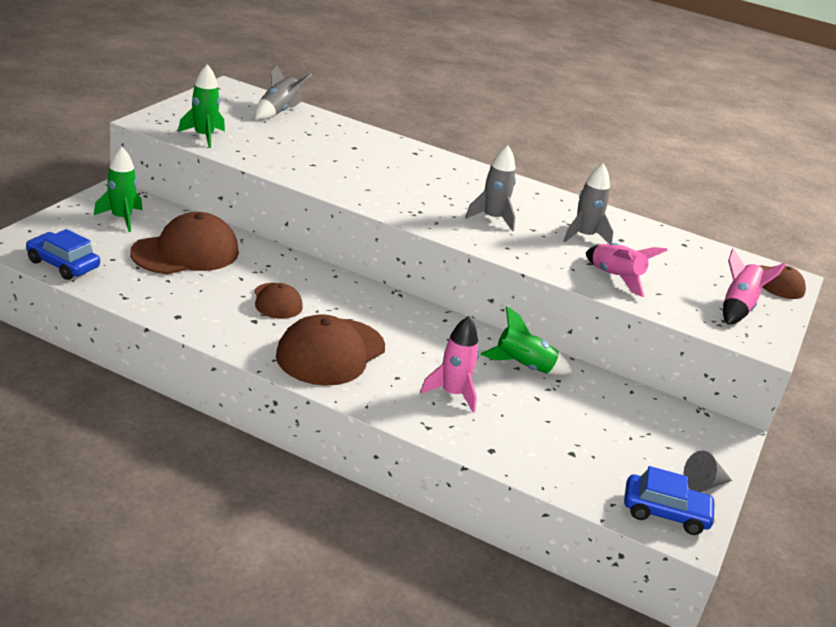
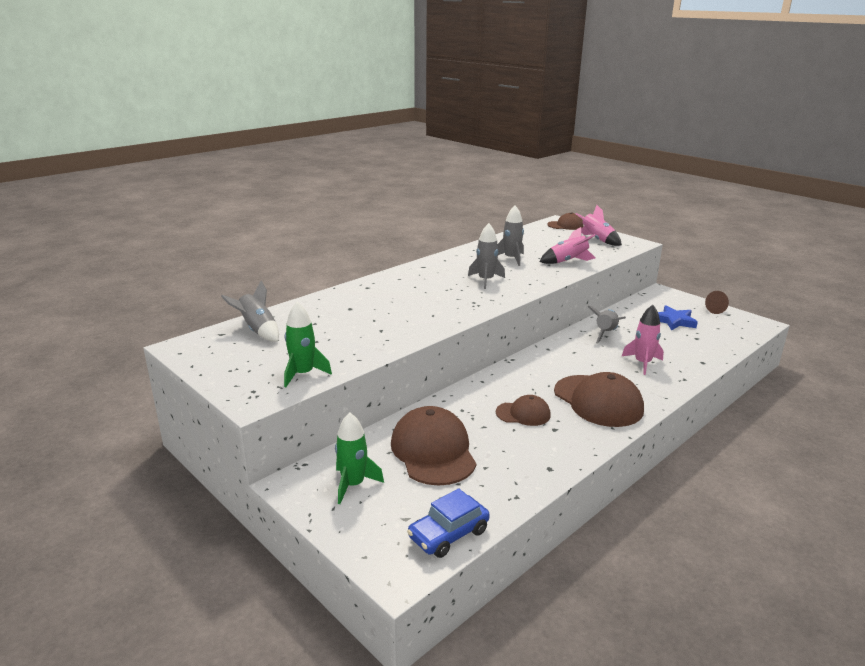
camera: 65 degrees left, 5 degrees down
green rocket [480,306,572,375] -> grey rocket [588,306,626,343]
blue car [624,466,717,535] -> none
grey cone [684,451,732,492] -> brown cone [705,291,729,314]
none -> blue star [658,305,698,331]

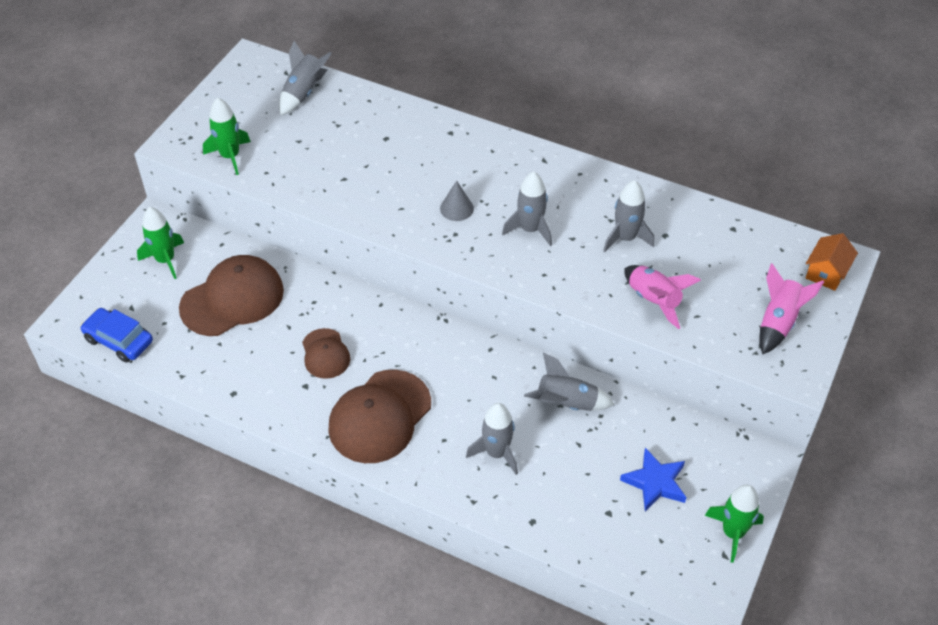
camera: 70 degrees right, 25 degrees up
brown cap [547,212,584,230] -> orange house [806,233,858,291]
pink rocket [622,305,664,375] -> grey rocket [466,403,518,475]
brown cone [705,291,729,314] -> green rocket [705,485,764,563]
none -> grey cone [440,181,474,221]

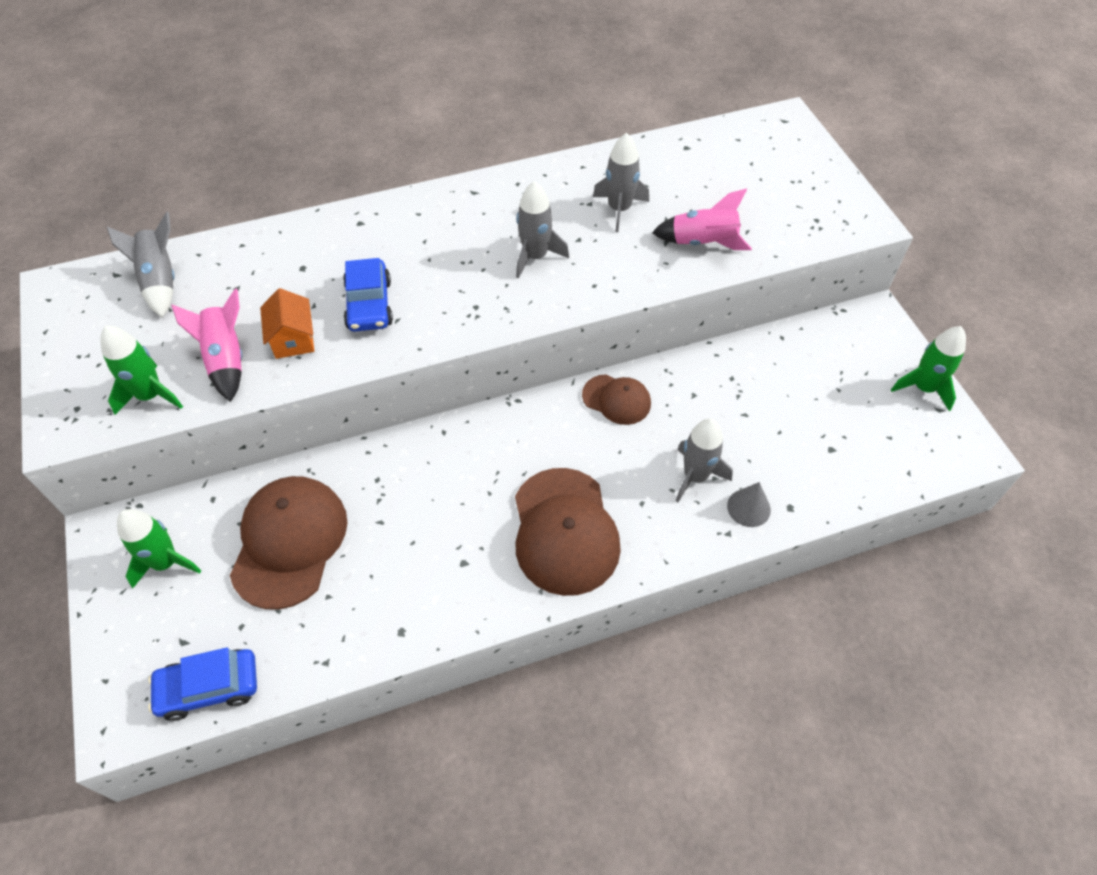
camera: 45 degrees left, 5 degrees up
brown cap [302,328,350,379] -> brown cap moved to [582,374,651,425]
grey cone [440,181,474,221] -> grey cone moved to [727,482,771,527]
grey rocket [524,353,615,411] -> none
blue star [620,448,687,511] -> none
pink rocket [759,263,824,354] -> pink rocket moved to [172,288,242,402]
orange house [806,233,858,291] -> orange house moved to [260,288,314,359]
none -> blue car [343,258,393,332]

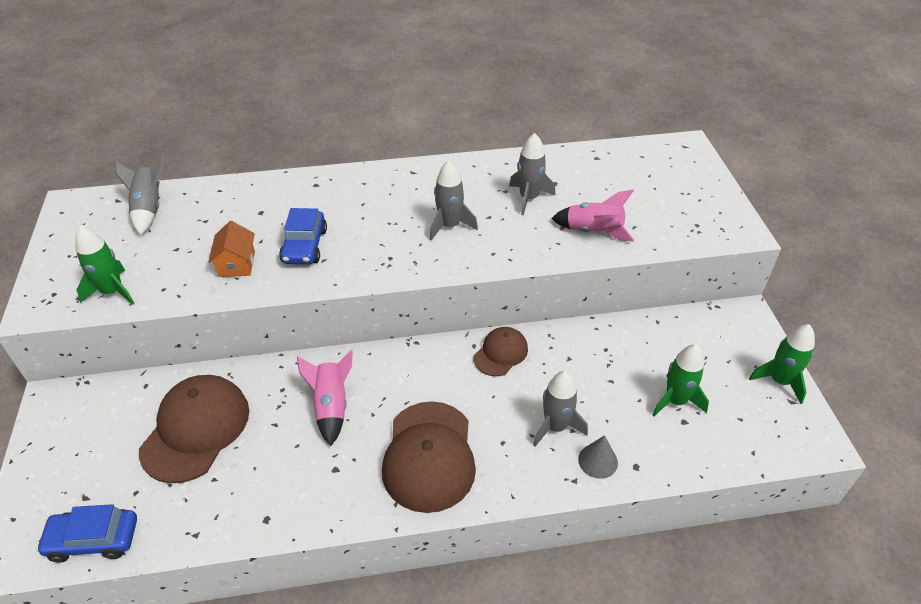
camera: 10 degrees right, 10 degrees down
green rocket [117,509,201,588] -> green rocket moved to [652,344,709,416]
pink rocket [172,288,242,402] -> pink rocket moved to [297,350,353,446]
brown cap [582,374,651,425] -> brown cap turned 90 degrees counterclockwise [474,327,528,376]

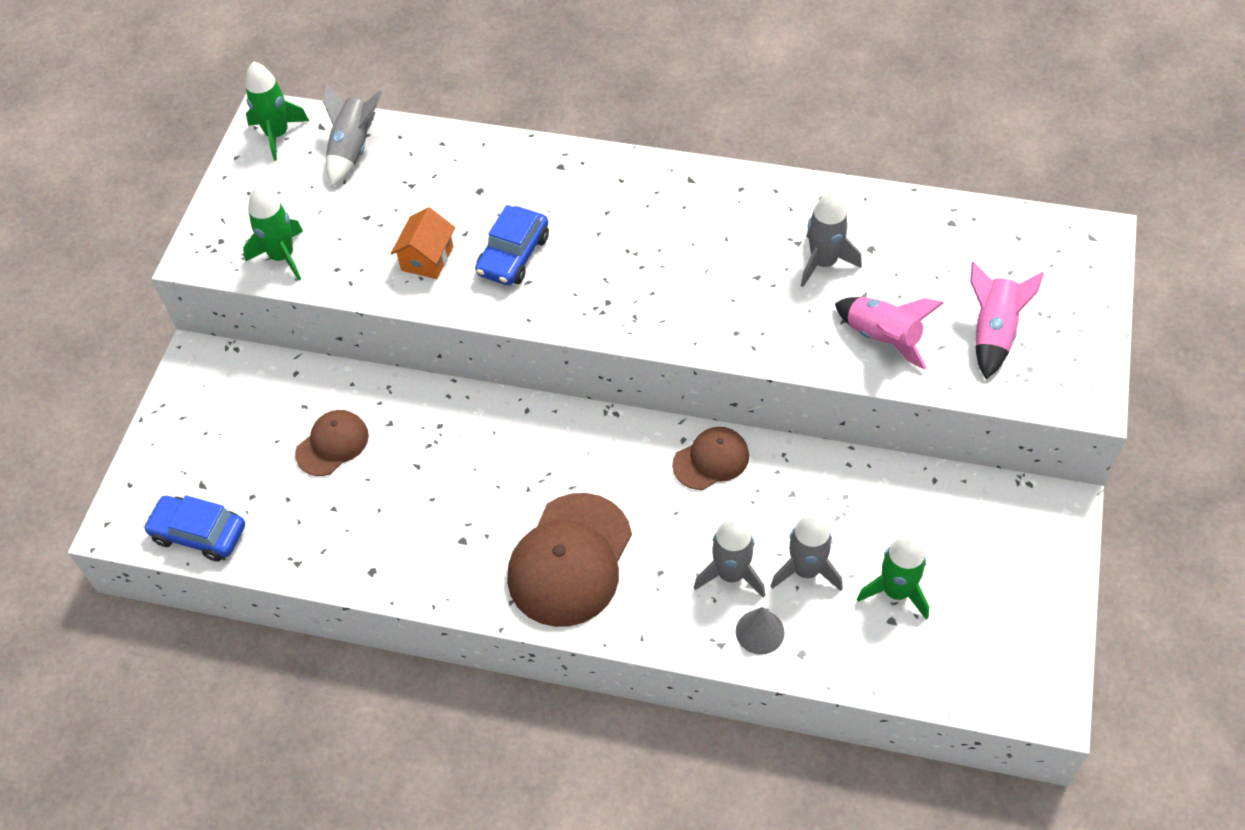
camera: 25 degrees right, 10 degrees up
brown cap [139,375,249,483] -> brown cap [295,410,369,476], size x0.56
pink rocket [297,350,353,446] -> pink rocket moved to [970,262,1044,379]
grey rocket [430,160,478,241] -> grey rocket moved to [771,513,843,591]
green rocket [749,324,815,404] -> green rocket moved to [245,61,309,161]

